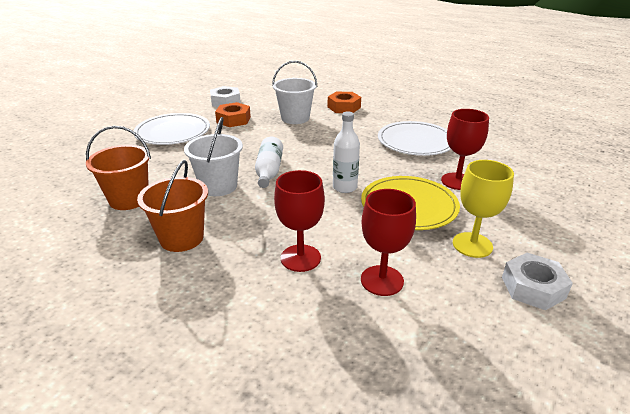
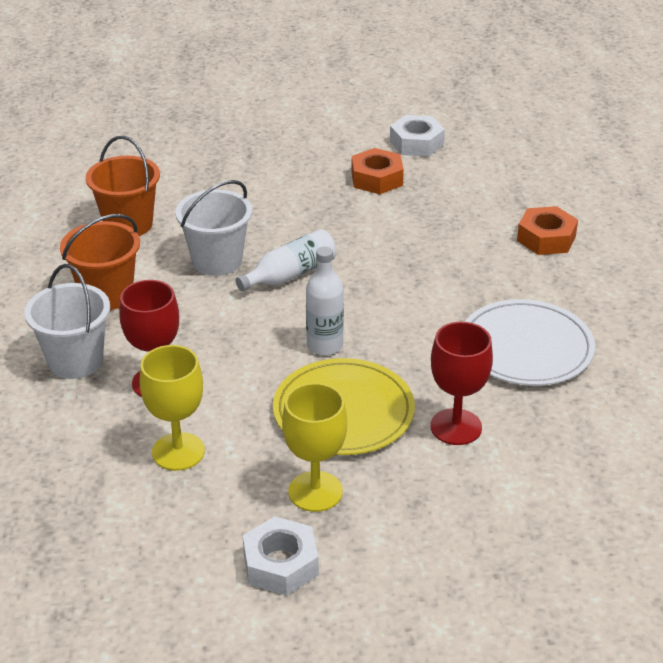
camera: 50 degrees right, 5 degrees up
white plate [134,113,210,145] -> none
white bucket [272,61,317,124] -> white bucket moved to [24,264,110,379]
red goblet [361,189,416,296] -> yellow goblet [140,345,205,471]

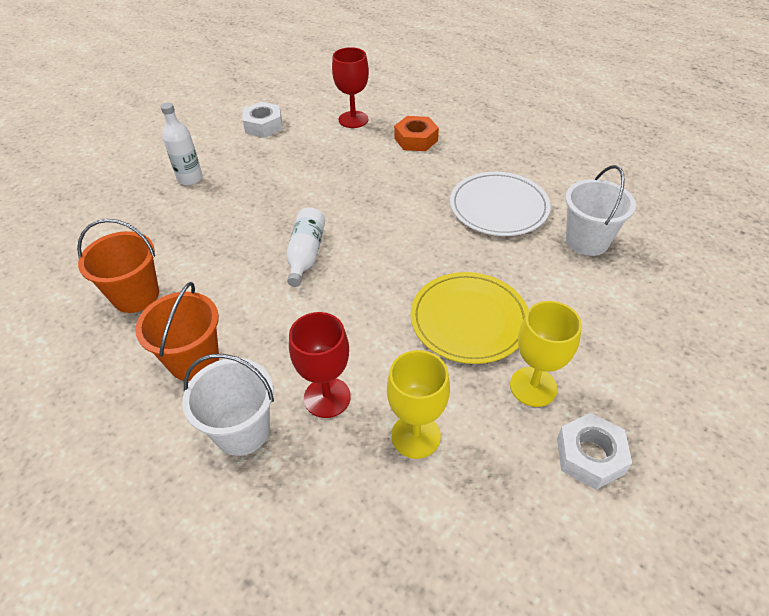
camera: 45 degrees left, 10 degrees up
white bucket [175,180,252,276] -> white bucket moved to [565,165,636,256]
white bottle [306,247,344,355] -> white bottle moved to [161,102,203,185]
orange nut [351,148,404,194] -> none
red goblet [430,322,493,445] -> red goblet moved to [332,47,369,128]

